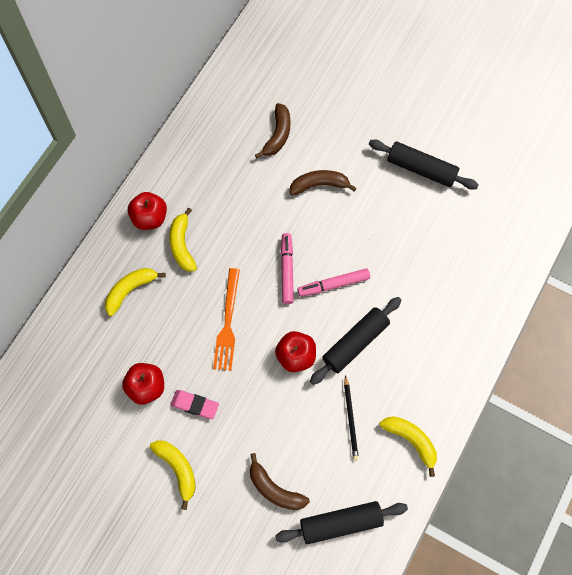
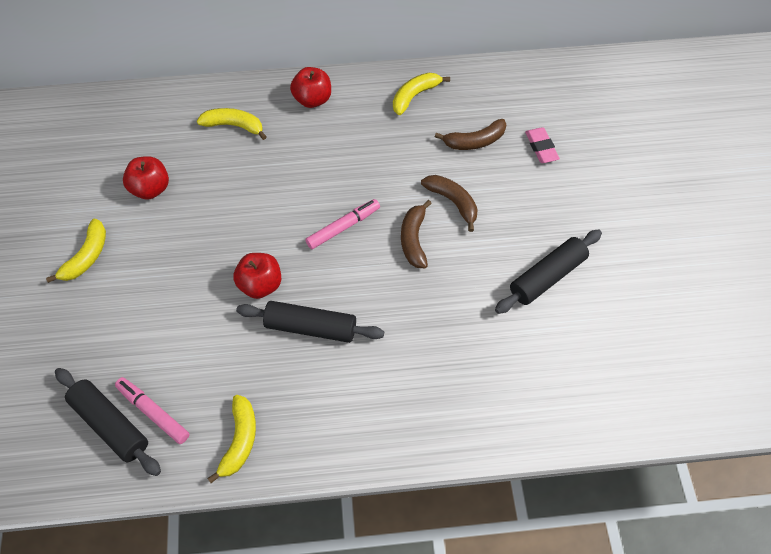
camera: 55 degrees right, 10 degrees down
yellow banana [169,208,197,272] -> yellow banana moved to [393,73,450,115]
pink eraser [170,390,219,419] -> pink eraser moved to [525,127,560,163]
orange fork [213,268,240,371] -> none
brown banana [250,453,310,510] -> brown banana moved to [401,200,432,268]
pink marker [297,268,370,297] -> pink marker moved to [115,377,190,444]
black pencil [344,375,359,461] -> none
black rolling pin [369,140,479,190] -> black rolling pin turned 60 degrees clockwise [495,229,602,314]

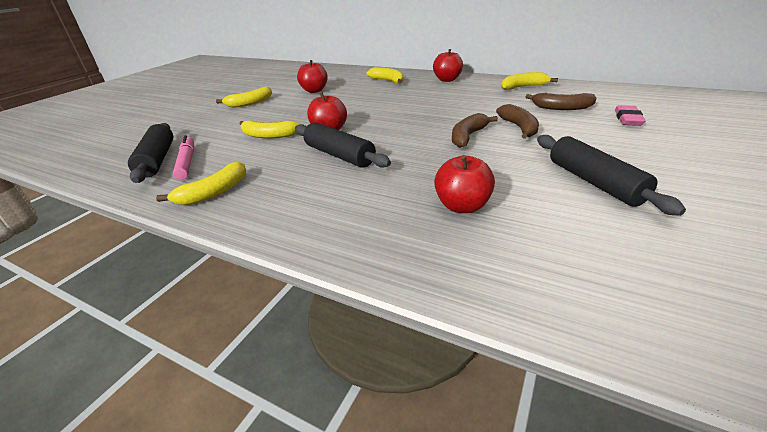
camera: 35 degrees right, 25 degrees down
pink marker [305,199,380,249] -> none
black rolling pin [495,229,602,314] -> black rolling pin turned 75 degrees clockwise [537,135,686,216]
none -> yellow banana [240,120,300,138]
none -> red apple [434,155,495,213]

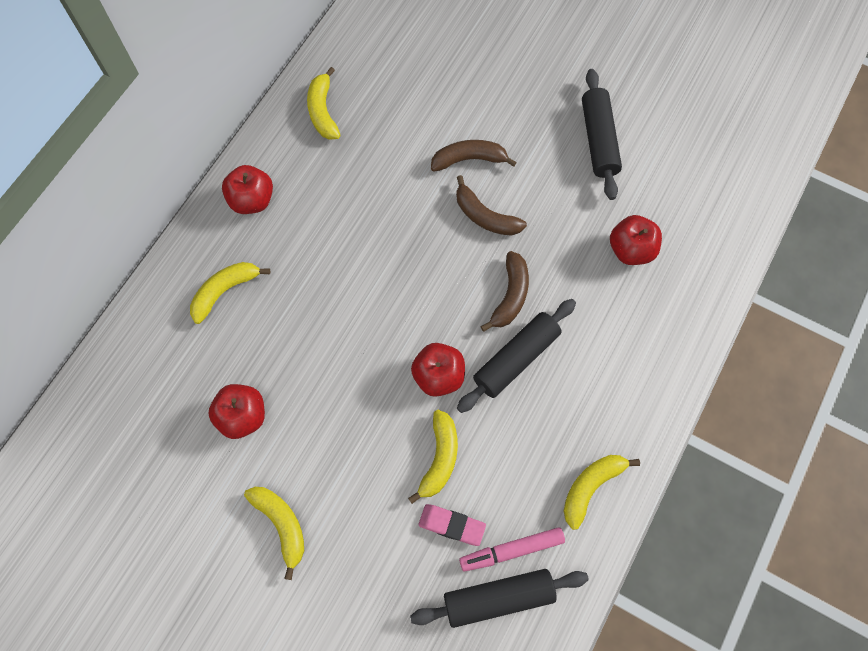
camera: 90 degrees left, 35 degrees up
yellow banana [156,161,246,205] -> yellow banana turned 90 degrees counterclockwise [564,455,640,530]
brown banana [525,93,596,110] -> brown banana moved to [480,251,529,332]
black rolling pin [537,135,686,216] -> black rolling pin turned 75 degrees counterclockwise [582,69,622,200]
pink eraser [615,105,646,126] -> pink eraser moved to [419,504,486,546]

